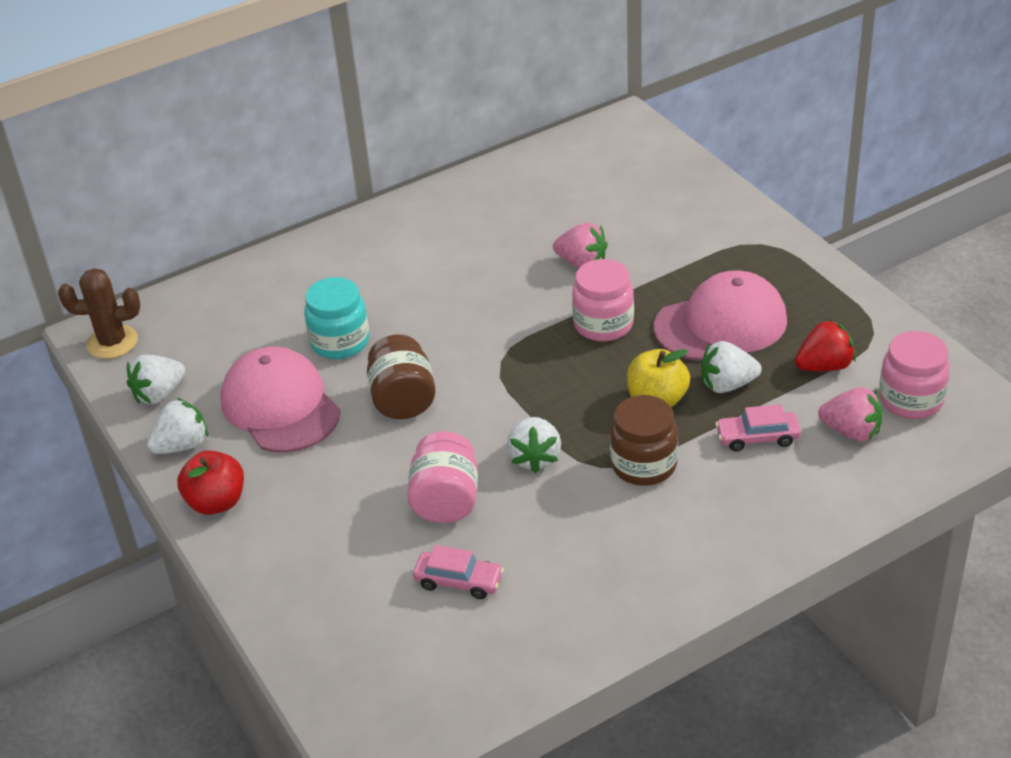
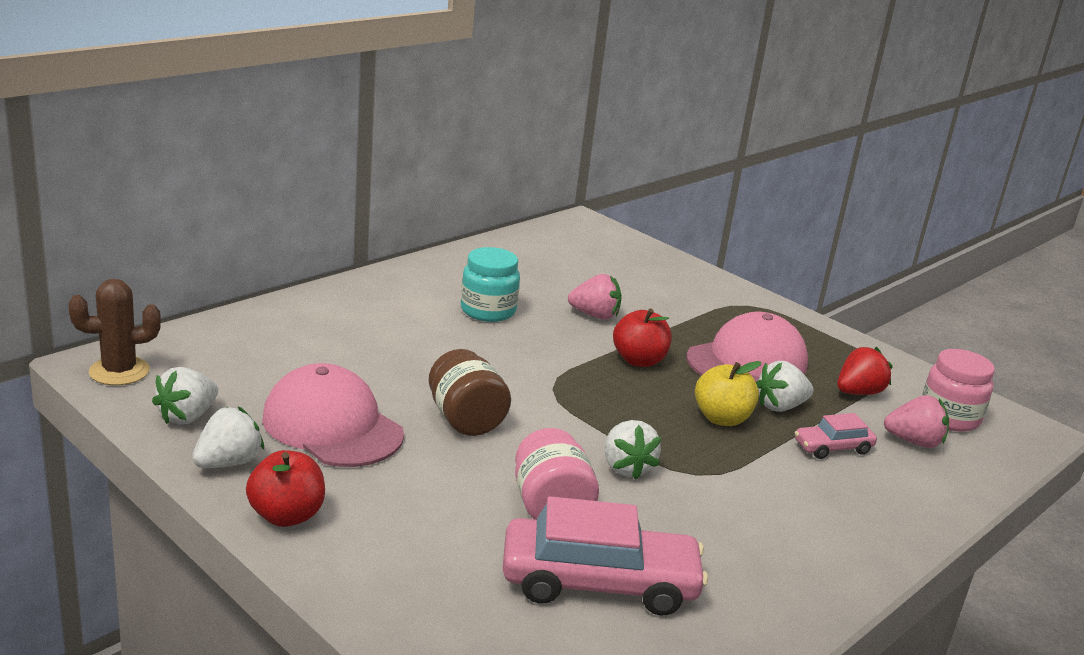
camera: 20 degrees left, 15 degrees down
turquoise jar [304,277,369,359] -> turquoise jar moved to [461,247,520,322]
pink car [413,545,504,599] -> pink car [503,496,708,616], size x1.99
pink jar [572,259,634,341] -> red apple [613,309,672,367]
brown jar [610,395,678,486] -> none

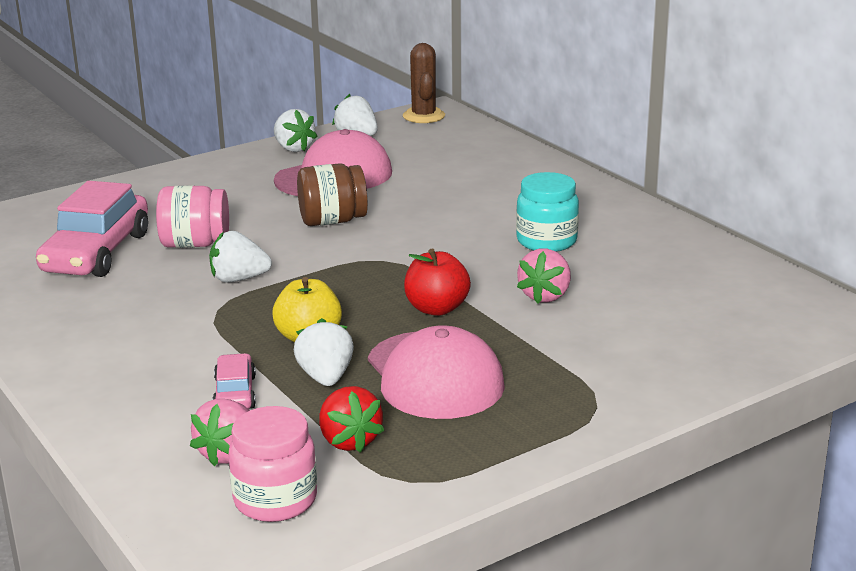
camera: 105 degrees right, 0 degrees up
red apple [246,450,325,527] -> none

